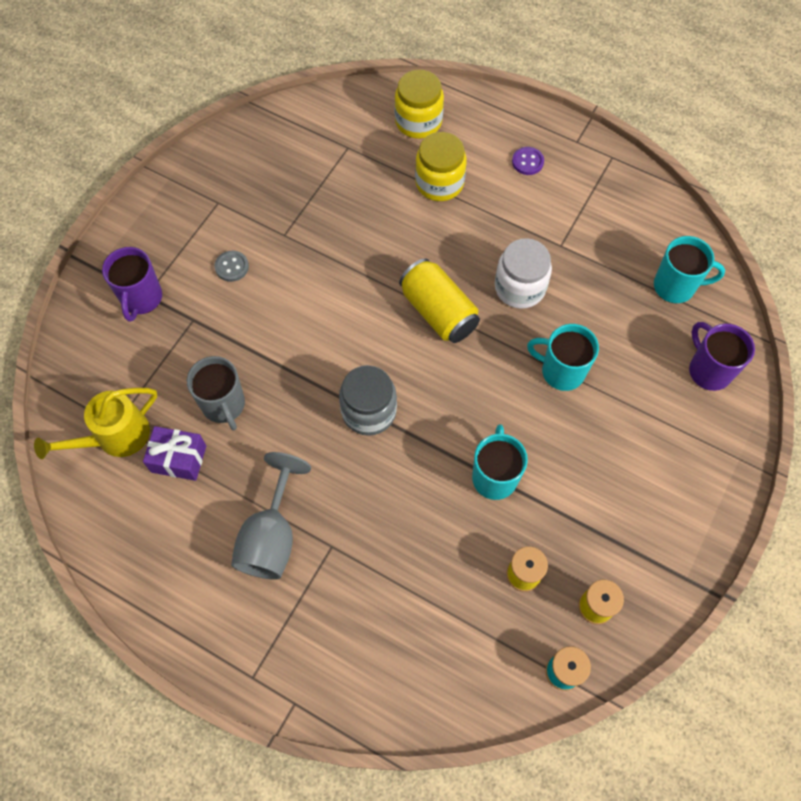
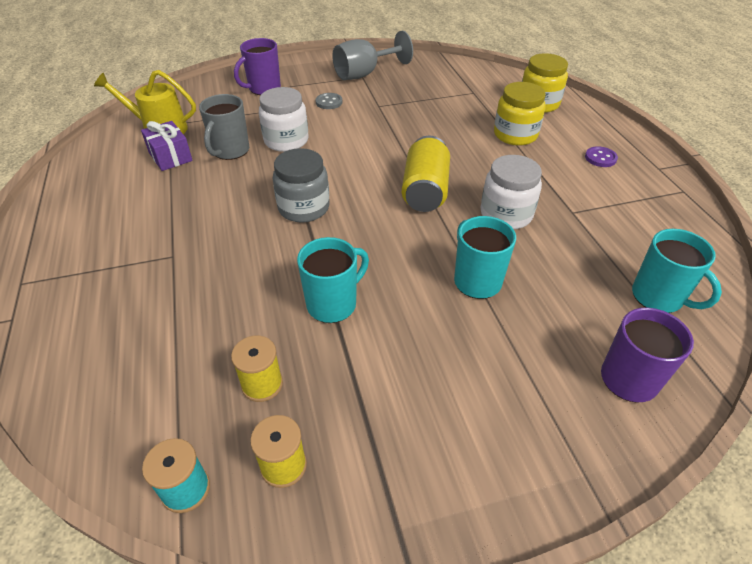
camera: 45 degrees right, 20 degrees down
grey goblet [231,452,311,580] -> grey goblet moved to [332,31,413,80]
none -> white jar [259,87,309,152]

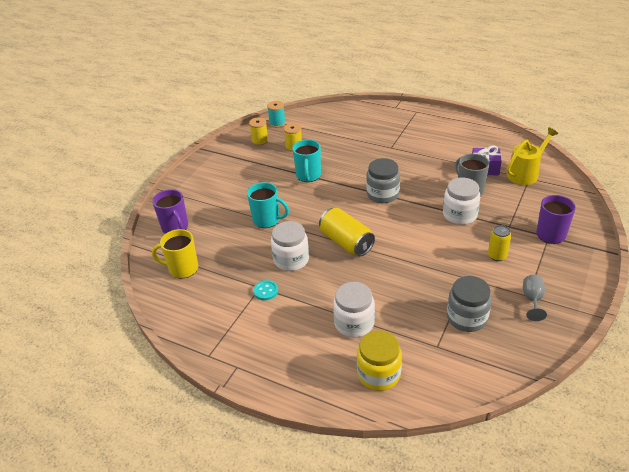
camera: 135 degrees right, 5 degrees down
grey button [316,93,342,109] -> yellow can [488,225,511,261]
grey goblet [332,31,413,80] -> grey goblet [523,275,547,321], size x0.57
yellow jar [494,82,546,146] -> white jar [333,282,375,338]
purple button [585,146,618,167] -> none
turquoise mug [632,229,722,313] -> yellow mug [152,229,198,279]
none -> turquoise button [253,280,278,300]
none -> grey jar [447,276,492,332]

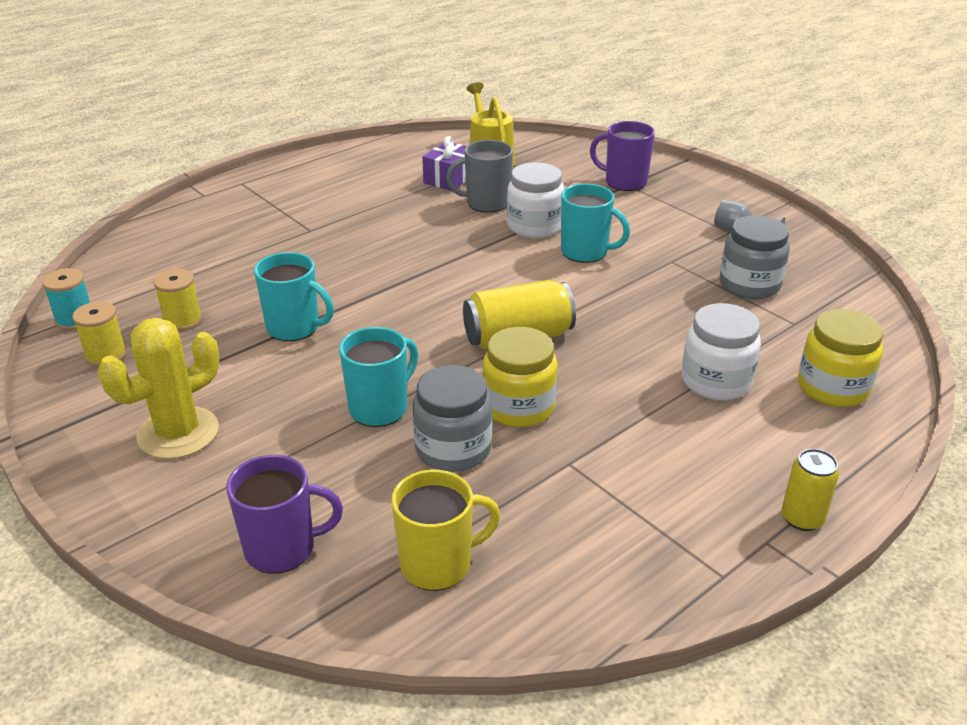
camera: 70 degrees left, 5 degrees down
yellow mug [152,229,198,279] -> yellow mug turned 135 degrees counterclockwise [391,470,500,591]
turquoise button [253,280,278,300] -> none
white jar [271,221,309,271] -> yellow jar [482,327,558,428]
grey jar [366,158,400,203] -> grey jar moved to [413,365,492,472]
yellow can [488,225,511,261] -> yellow can moved to [782,449,839,531]
none -> yellow cactus [98,318,219,459]
none -> turquoise mug [561,184,630,263]

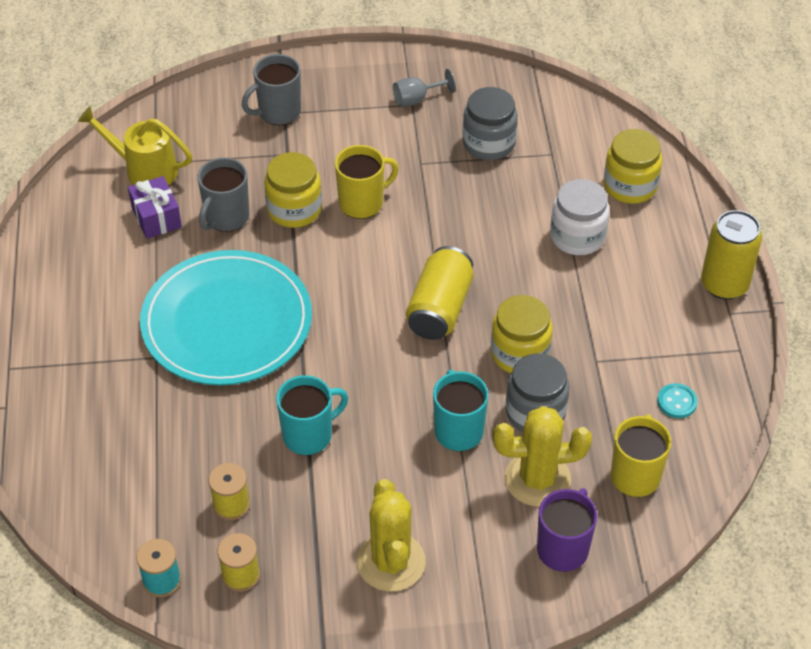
camera: 55 degrees left, 15 degrees up
white jar [507,162,564,238] -> yellow jar [264,152,322,228]
turquoise mug [561,184,630,263] -> yellow mug [335,145,399,219]
purple mug [590,121,655,191] -> grey mug [242,54,301,125]
yellow can [782,449,839,531] -> yellow can [701,210,762,300], size x1.65
none -> turquoise plate [140,250,312,385]
none -> yellow cactus [493,406,592,507]
none -> turquoise button [657,383,698,418]

